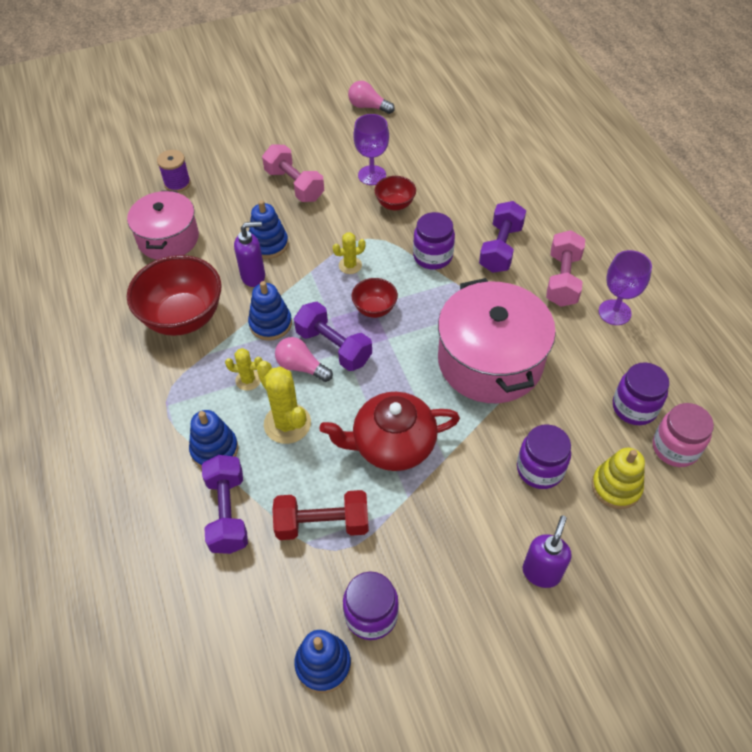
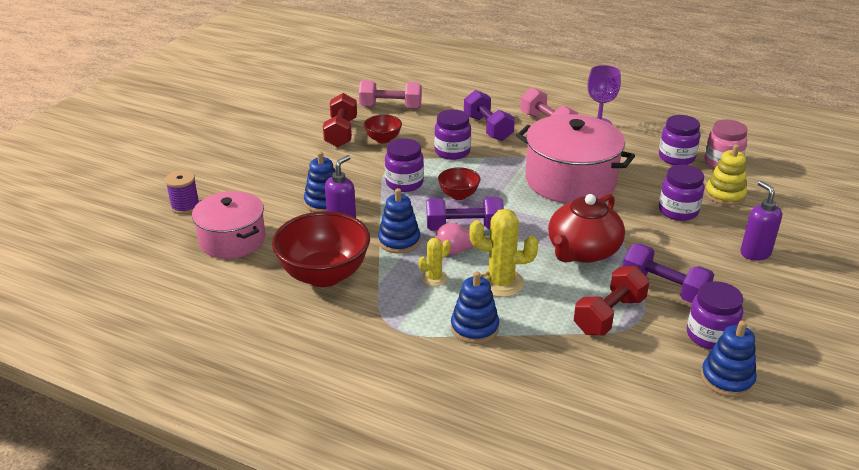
camera: 45 degrees left, 20 degrees down
purple dumbbell [202,455,248,554] -> purple dumbbell moved to [623,244,714,303]
pink dumbbell [262,144,324,202] -> pink dumbbell moved to [359,80,422,109]
yellow cactus [333,232,366,274] -> purple jar [385,139,424,192]
pink light bulb [348,81,395,114] -> none
purple goblet [353,114,389,185] -> red dumbbell [323,93,357,147]

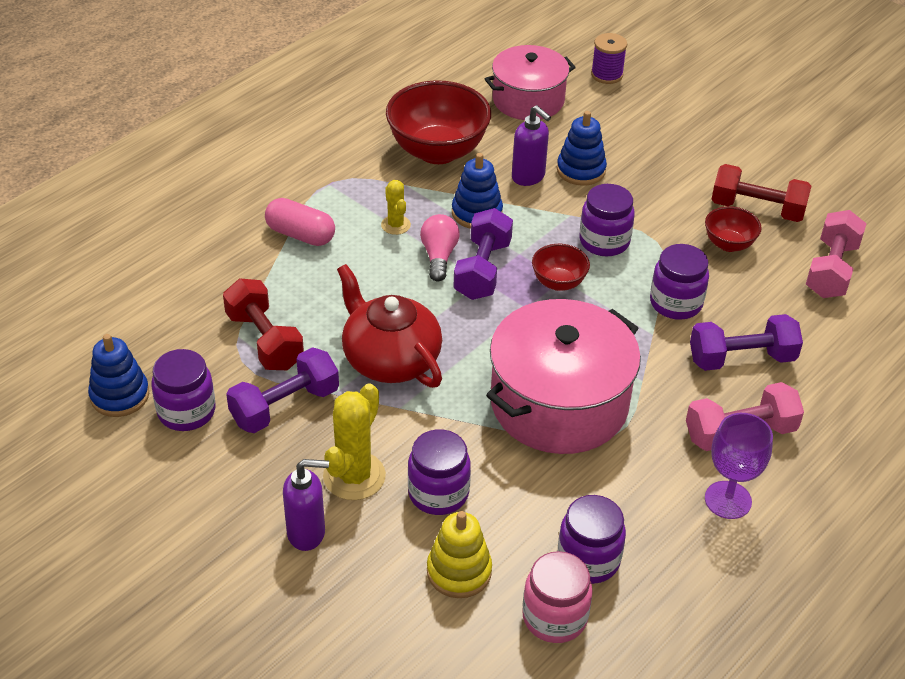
camera: 105 degrees right, 10 degrees up
blue stacking toy [451,271,499,344] -> pink capsule [265,198,335,246]
yellow cactus [469,209,538,297] -> yellow cactus moved to [323,383,386,500]

